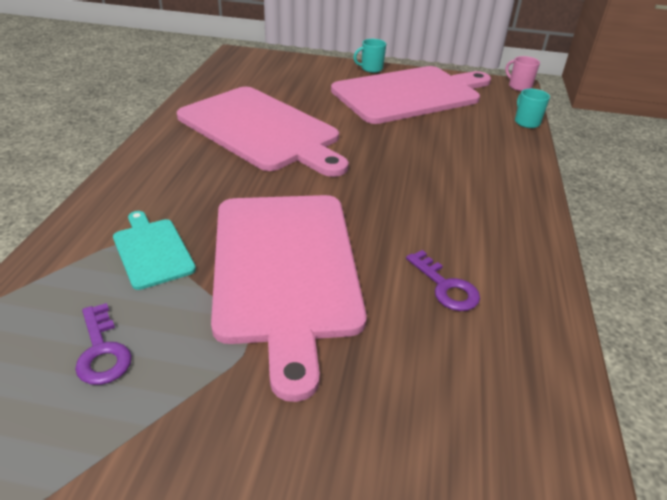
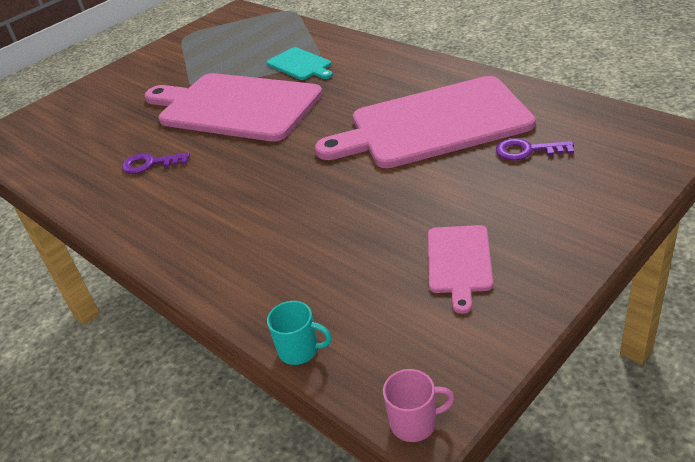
camera: 130 degrees right, 0 degrees up
purple key [75,303,132,385] -> purple key moved to [496,138,574,161]
turquoise cutting board [113,211,196,290] -> turquoise cutting board turned 45 degrees clockwise [267,47,333,80]
pink cutting board [331,66,491,124] -> pink cutting board [428,225,493,314], size x0.45
turquoise mug [354,39,386,73] -> none

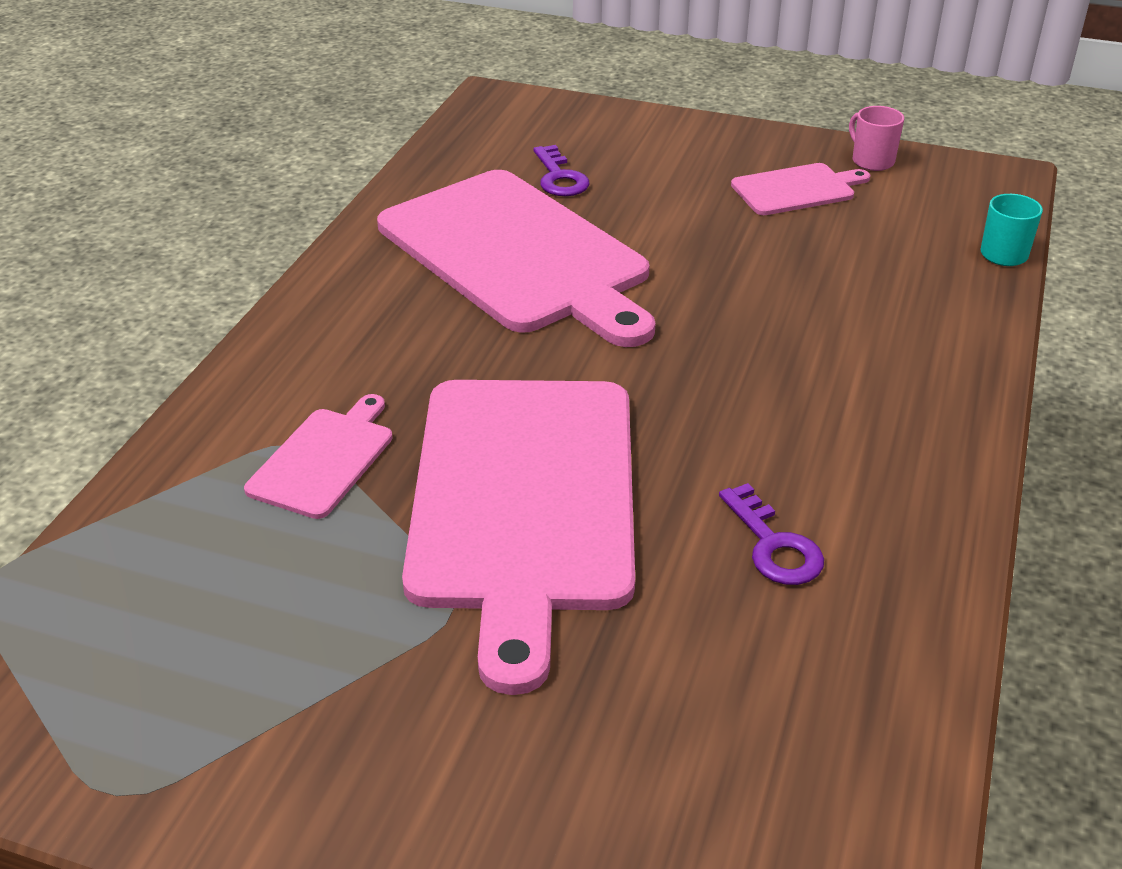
camera: 120 degrees left, 0 degrees up
turquoise cutting board [267,47,333,80] -> pink cutting board [244,394,393,519]
pink mug [383,369,455,442] -> pink mug moved to [849,106,904,171]

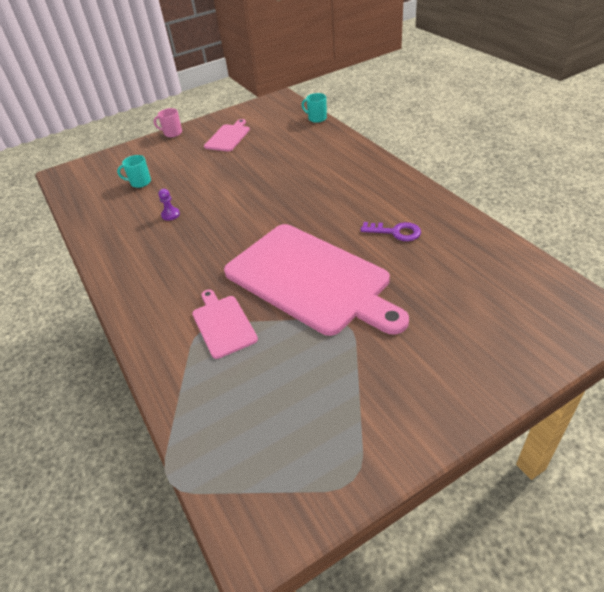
camera: 45 degrees left, 5 degrees up
pink cutting board [377,170,656,347] -> purple pawn [158,189,180,221]
purple key [533,145,590,196] -> turquoise mug [117,155,151,188]
pink mug [849,106,904,171] -> pink mug moved to [154,108,182,137]

